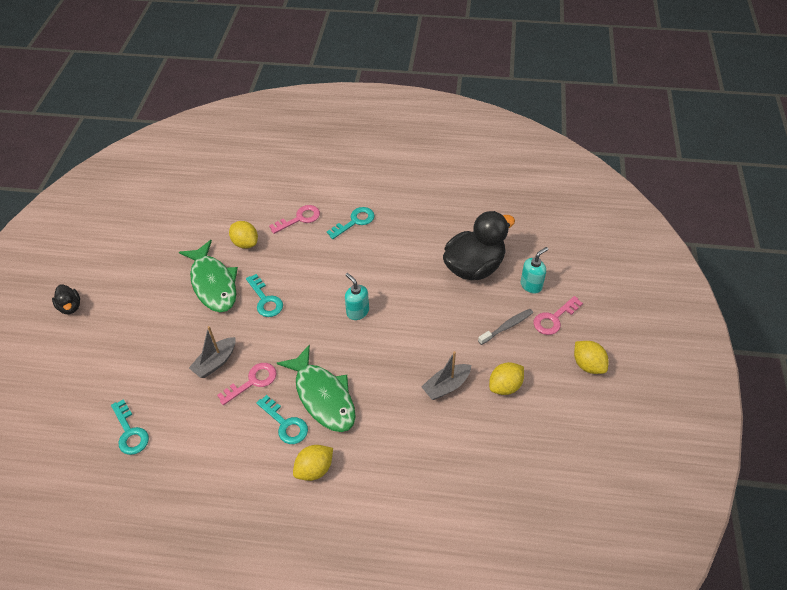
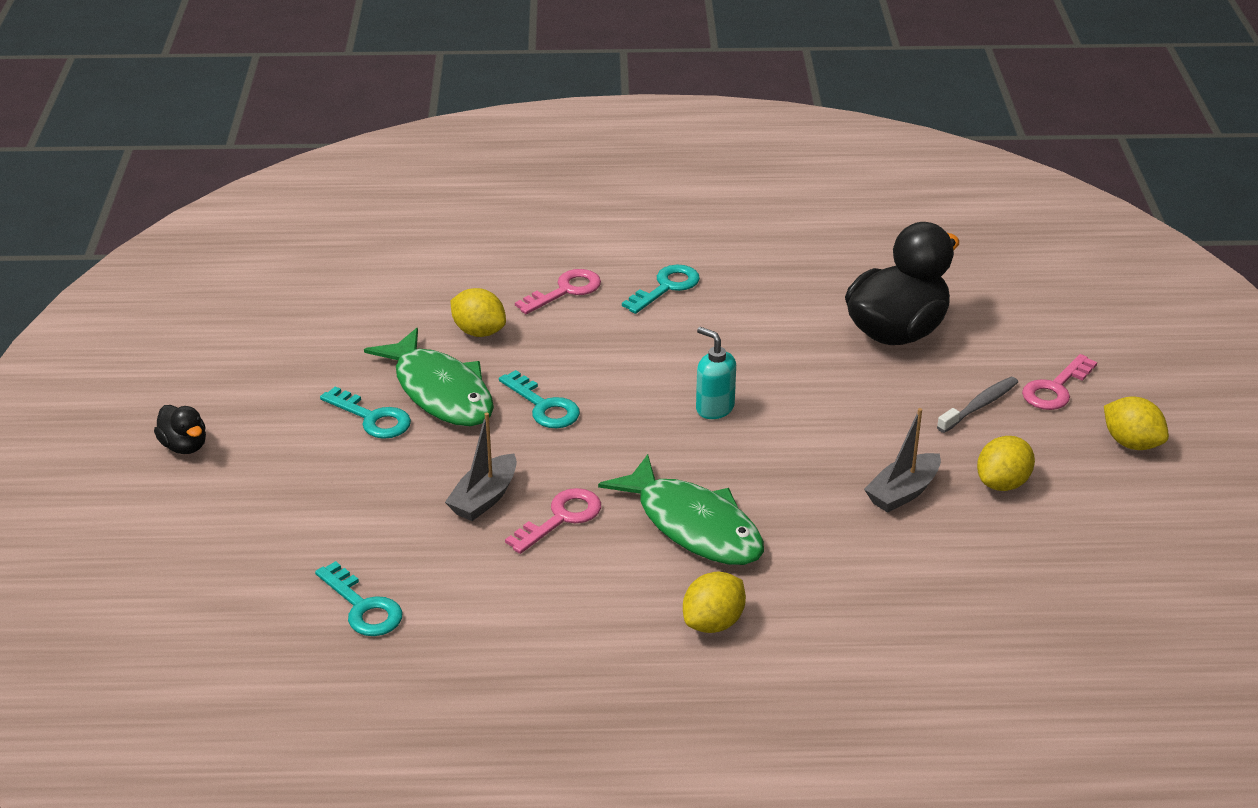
camera: 10 degrees left, 15 degrees down
turquoise key [256,395,308,444] -> turquoise key moved to [320,386,411,439]
turquoise soap dispenser [521,247,548,294] -> none

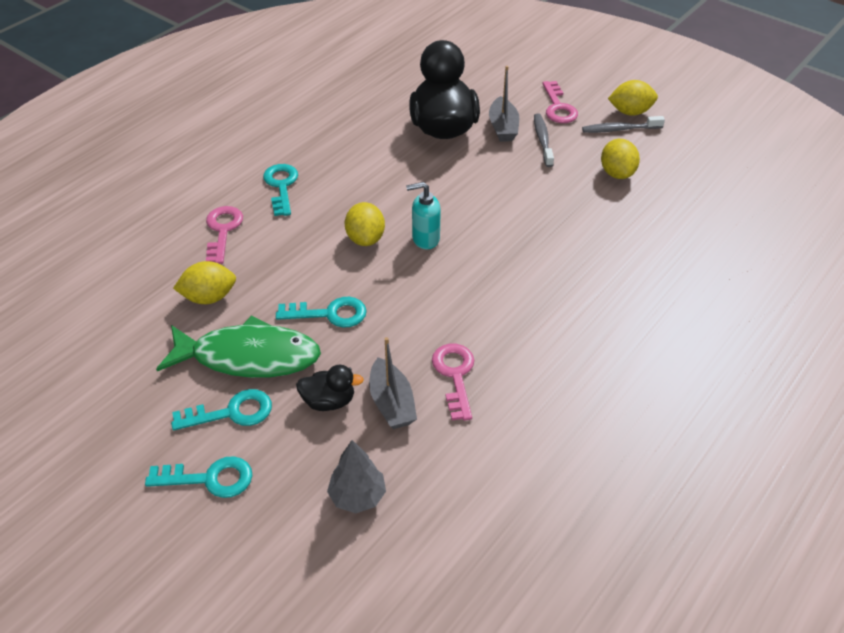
camera: 50 degrees left, 10 degrees up
black duck [154,405,206,454] -> black duck moved to [296,365,364,411]
turquoise key [315,561,402,636] -> turquoise key moved to [145,456,253,498]
green fish [598,454,764,565] -> none
yellow lemon [683,572,746,633] -> yellow lemon moved to [345,202,385,246]
grey boat [864,408,941,513] -> grey boat moved to [489,66,519,142]
none -> grey tree [327,440,386,513]
none -> grey toothbrush [582,116,665,133]

